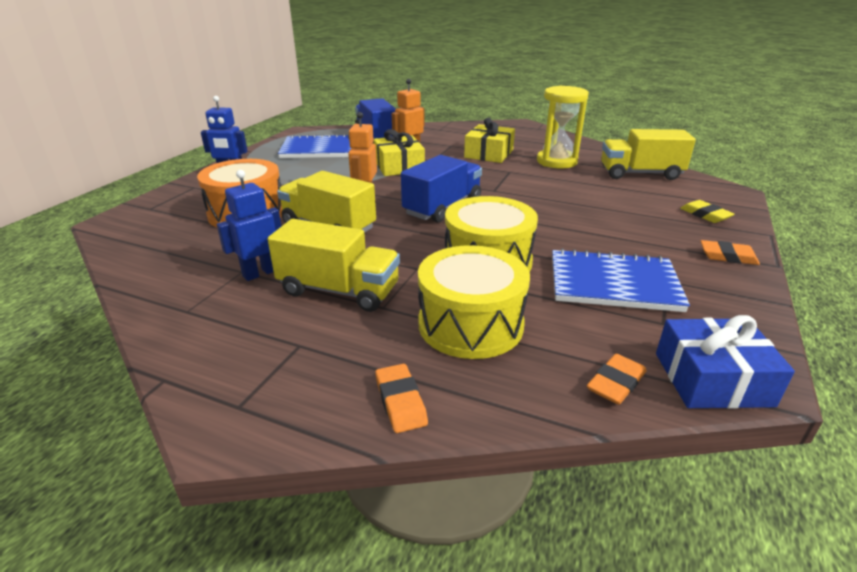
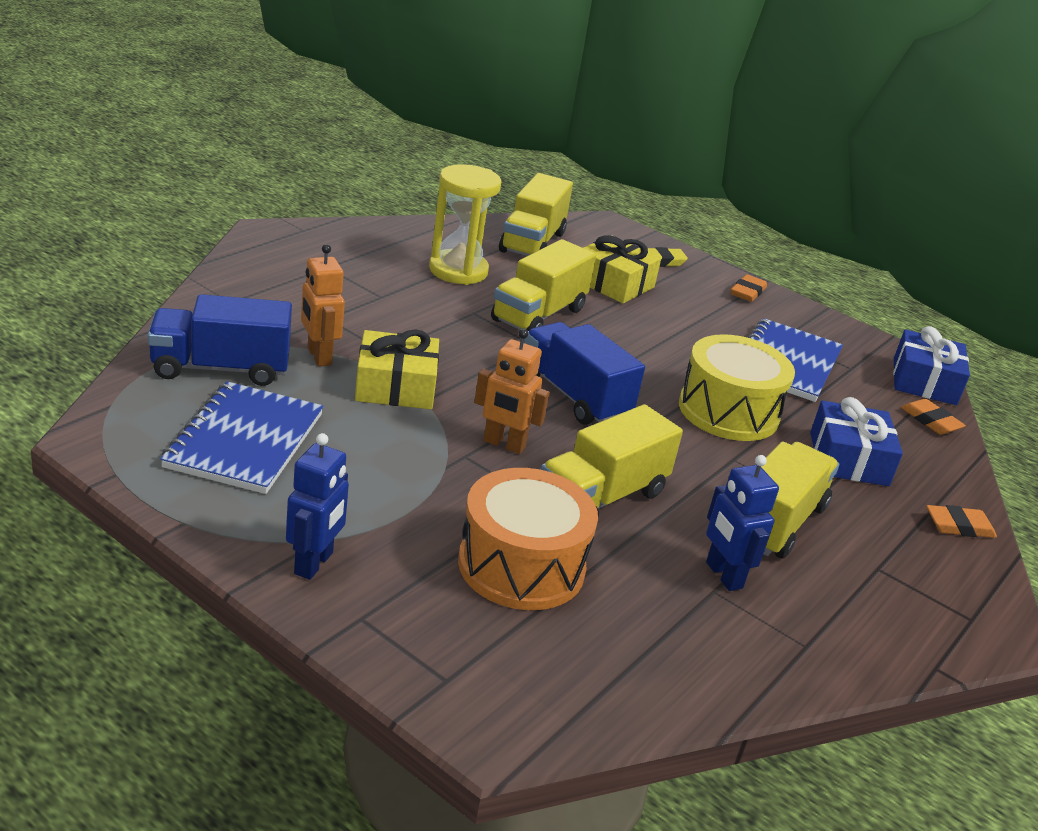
camera: 80 degrees left, 0 degrees up
yellow drum [418,245,530,359] -> blue gift [810,397,903,486]
yellow gift [464,118,515,163] -> yellow gift moved to [583,235,661,303]
none -> yellow truck [491,239,596,331]

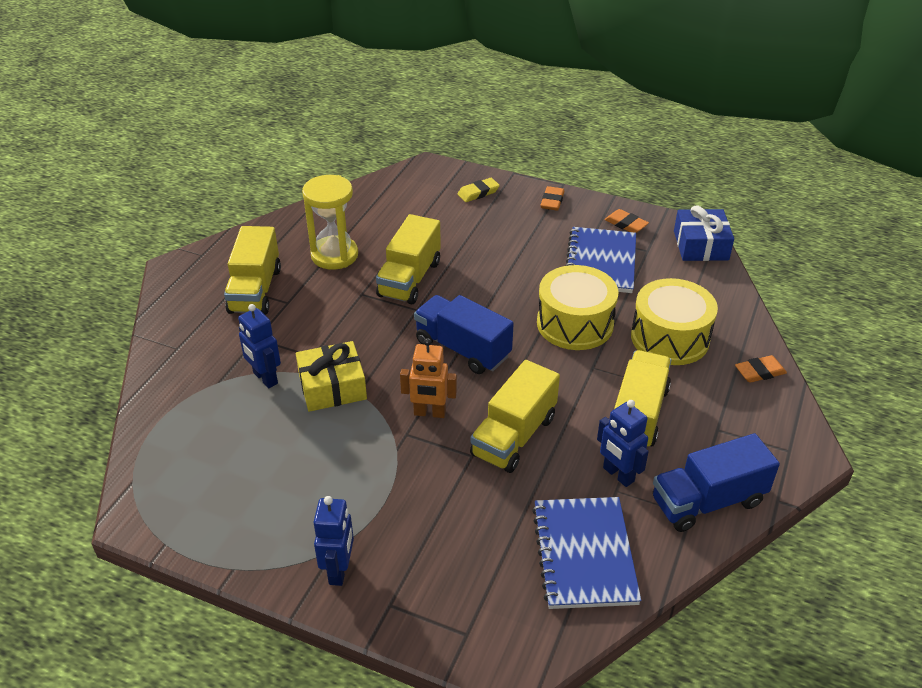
camera: 10 degrees left, 10 degrees up
blue truck [148,294,292,386] -> blue truck moved to [653,433,780,532]
blue notebook [160,381,324,494] -> blue notebook moved to [532,497,641,609]
orange robot [301,244,345,366] -> blue robot [238,304,281,388]
orange drum [458,468,598,610] -> none
yellow truck [499,173,573,256] -> yellow truck moved to [224,226,281,315]
yellow gift [583,235,661,303] -> none
blue gift [810,397,903,486] -> yellow drum [631,278,718,365]
orange eraser [901,399,966,435] -> orange eraser moved to [604,209,649,233]

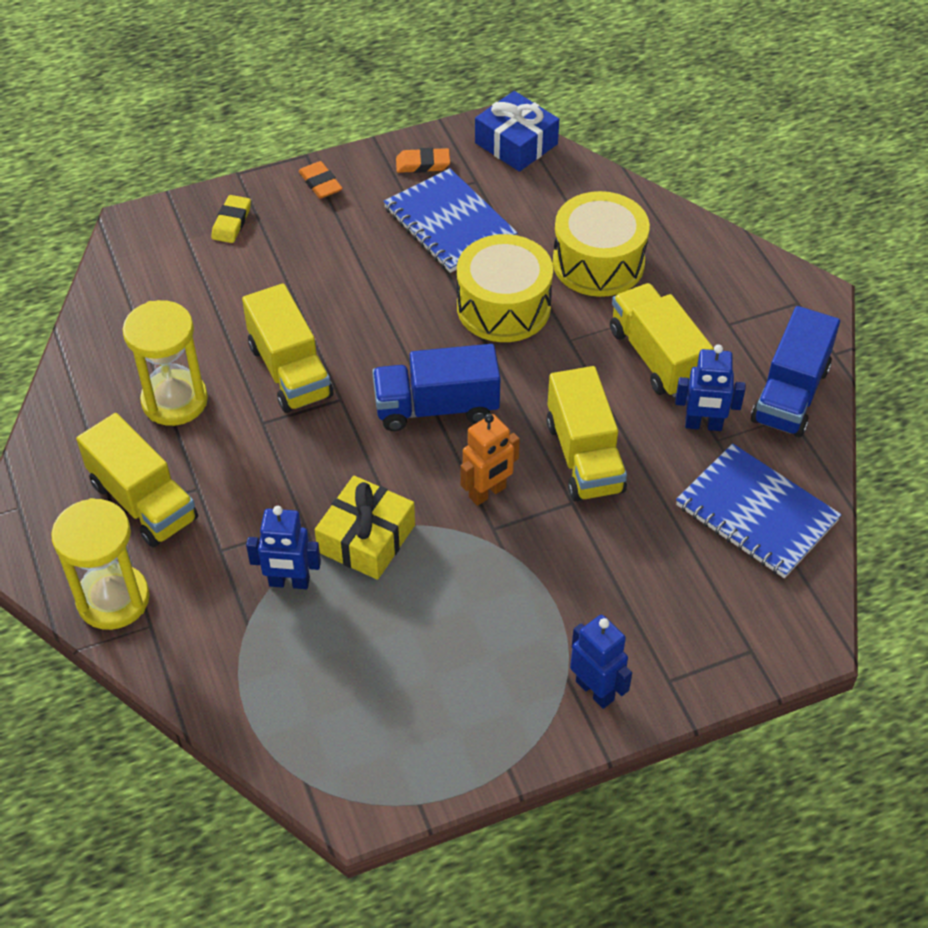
camera: 45 degrees left, 10 degrees up
orange eraser [735,355,787,383] -> none
none -> yellow hourglass [51,498,150,630]

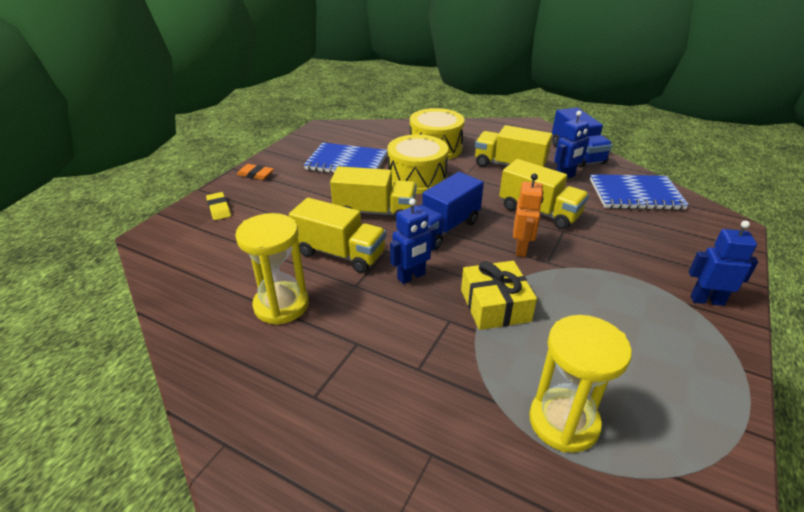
camera: 40 degrees left, 15 degrees down
yellow hourglass [51,498,150,630] -> yellow hourglass moved to [529,315,632,453]
yellow truck [76,413,198,547] -> yellow truck moved to [330,166,417,221]
blue robot [246,506,321,589] -> blue robot moved to [390,198,436,284]
orange eraser [396,148,450,173] -> none
blue gift [475,91,559,172] -> none

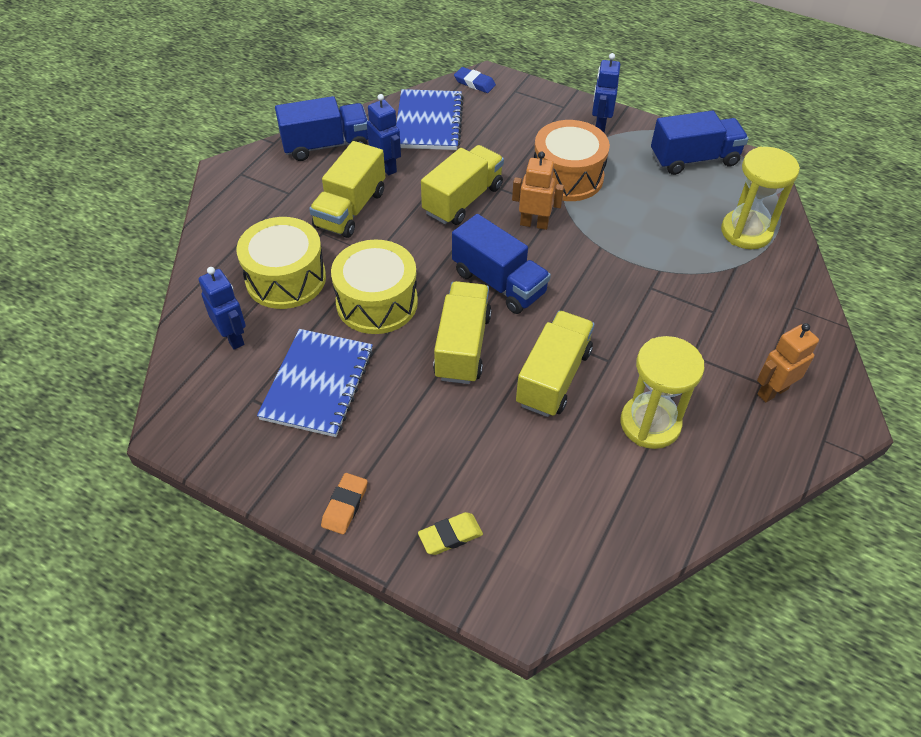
camera: 90 degrees left, 15 degrees up
blue robot [390,198,436,284] -> blue robot moved to [199,267,246,350]
yellow gift [461,261,537,330] -> none
none -> blue eraser [454,67,496,93]
none -> orange drum [534,120,610,201]
none -> blue truck [651,110,748,175]
none -> orange robot [757,323,819,402]

